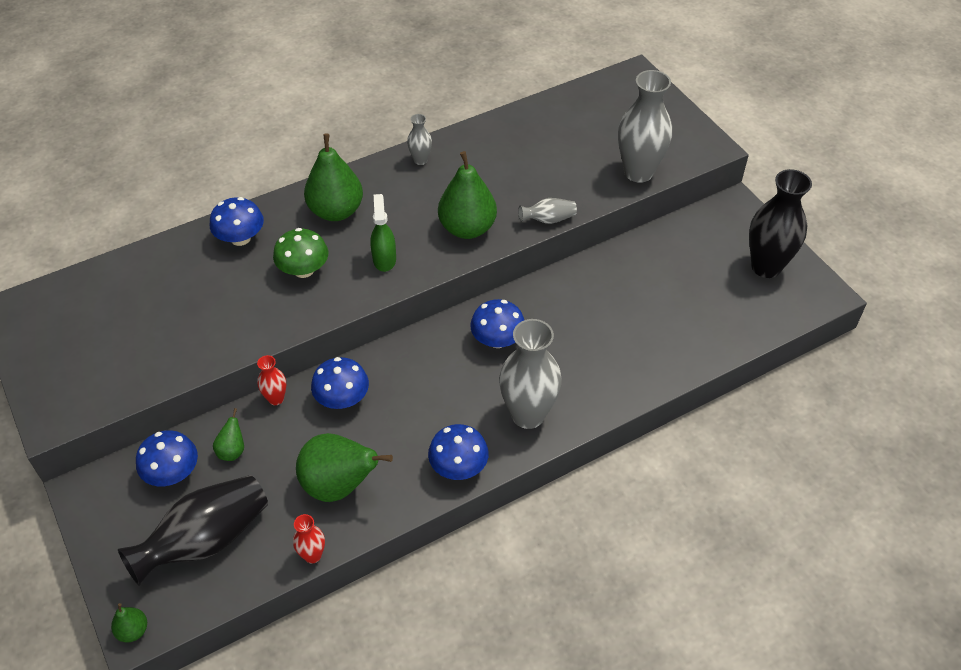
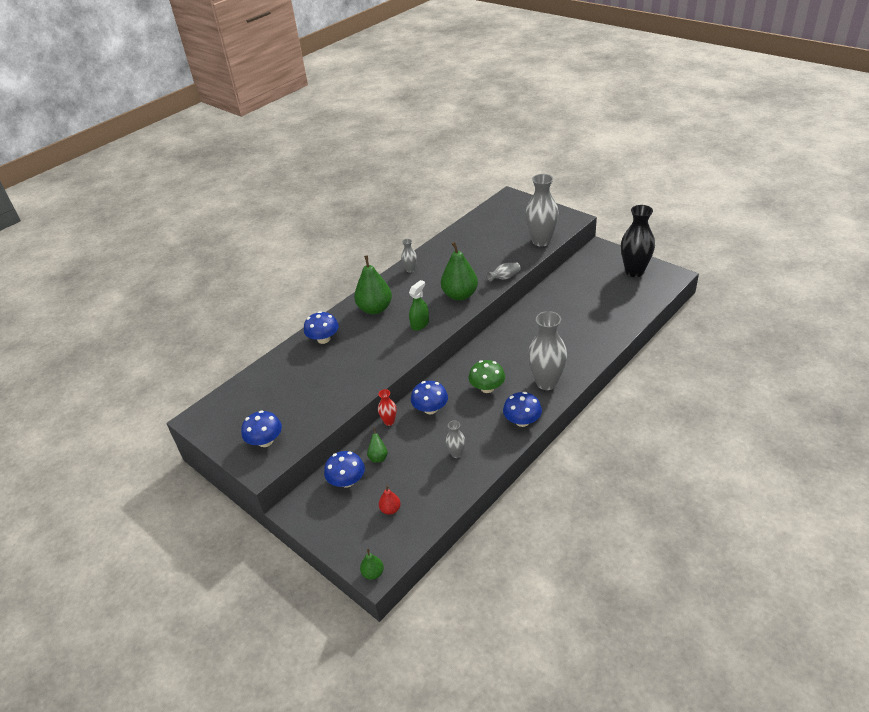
camera: 15 degrees left, 10 degrees down
black vase [118,475,268,586] -> red pear [379,485,401,515]
green mushroom [273,228,328,278] -> green mushroom moved to [468,360,505,393]
red vase [293,514,325,564] -> none
green pear [296,433,393,502] -> grey vase [446,421,465,458]
green spray bottle [370,194,396,272] -> green spray bottle turned 60 degrees clockwise [409,280,429,331]
blue mushroom [470,299,524,348] -> blue mushroom moved to [241,410,282,447]

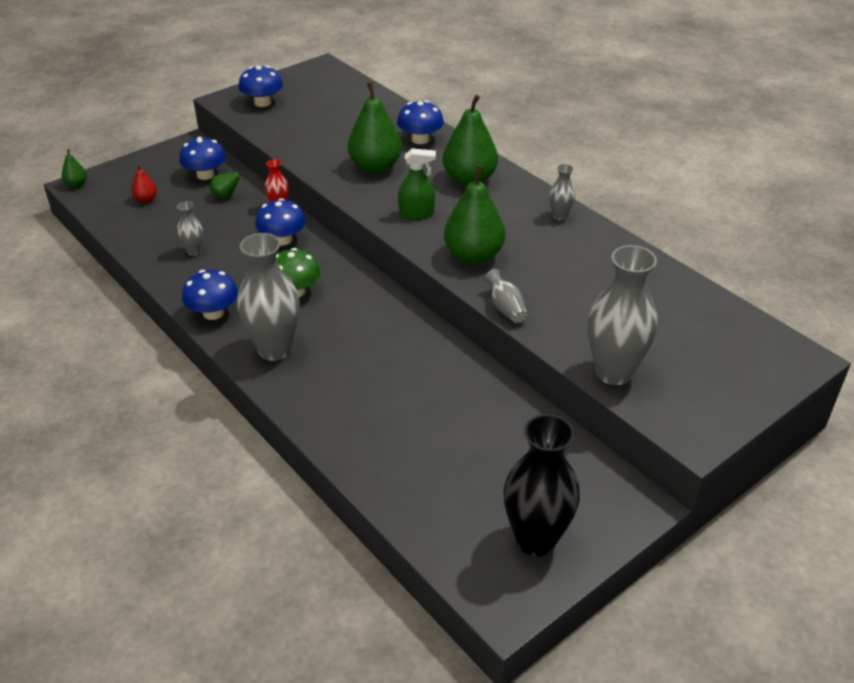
camera: 95 degrees right, 0 degrees up
green spray bottle [409,280,429,331] -> green spray bottle turned 45 degrees counterclockwise [398,148,436,219]
none -> green pear [348,82,402,174]

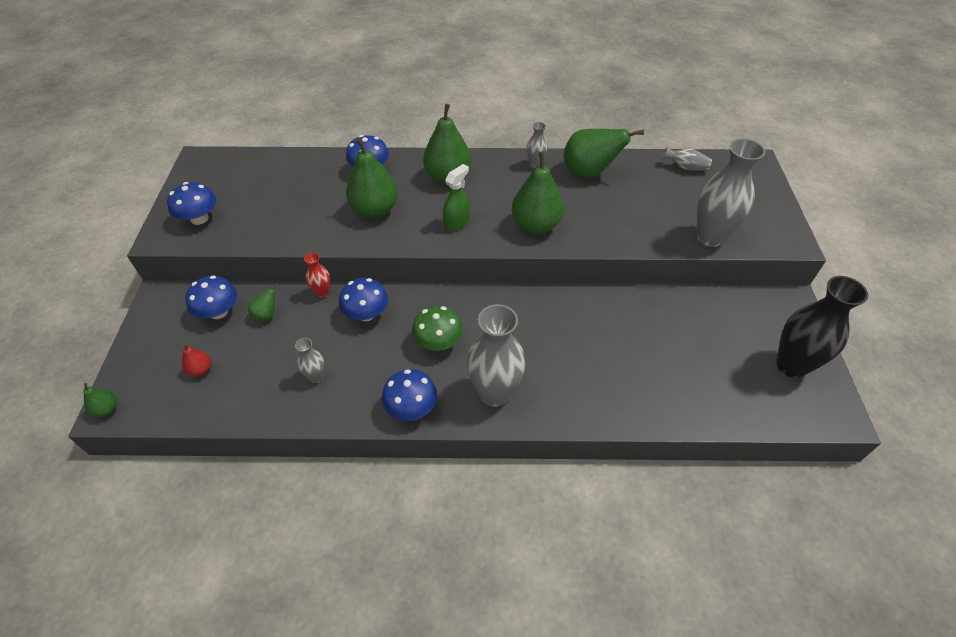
camera: 50 degrees left, 10 degrees up
grey vase [484,269,528,323] -> grey vase moved to [663,147,712,171]
none -> green pear [564,129,644,178]

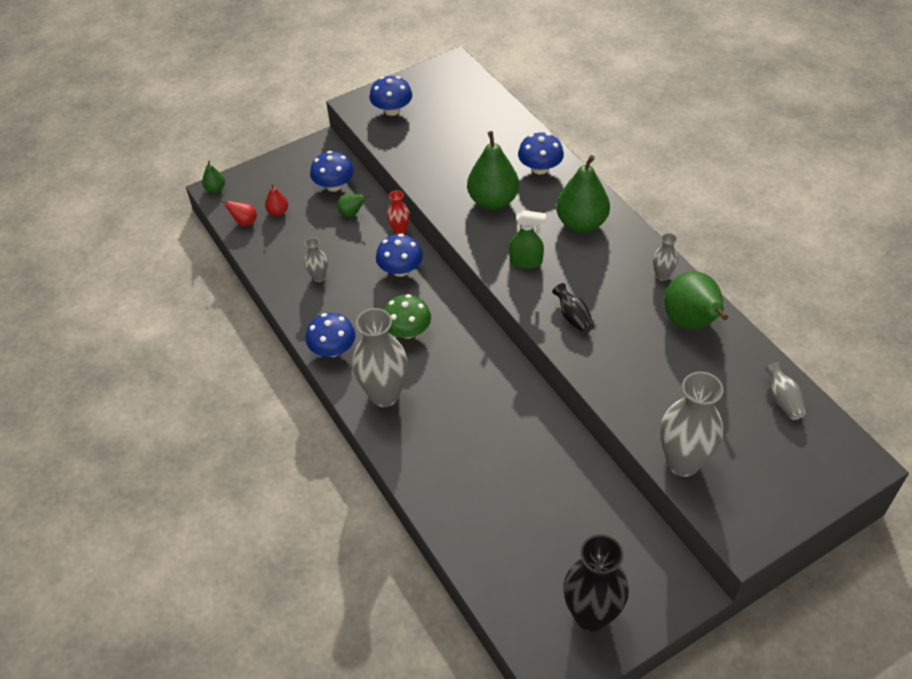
camera: 60 degrees right, 0 degrees up
green pear [512,151,564,234] -> black vase [552,283,594,334]
none -> red pear [219,200,257,226]

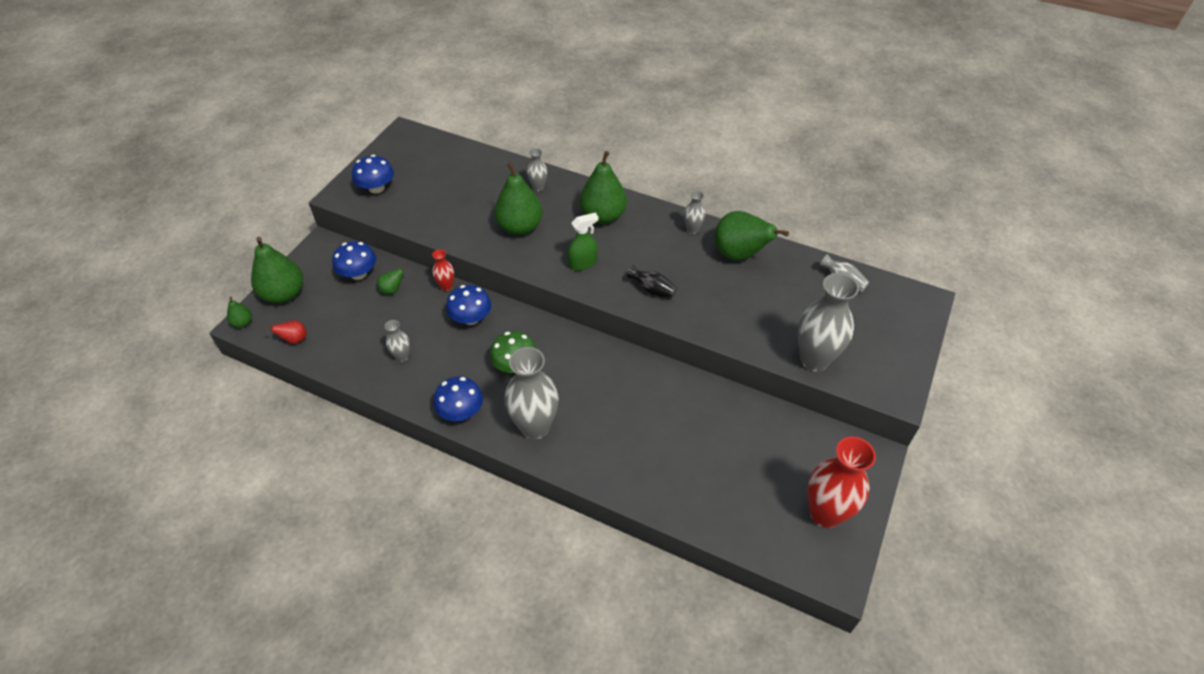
camera: 35 degrees left, 0 degrees up
red pear [265,184,288,216] -> none
blue mushroom [518,133,564,174] -> grey vase [527,148,547,191]
black vase [563,534,629,632] -> red vase [808,436,876,528]
none -> green pear [251,237,303,303]

